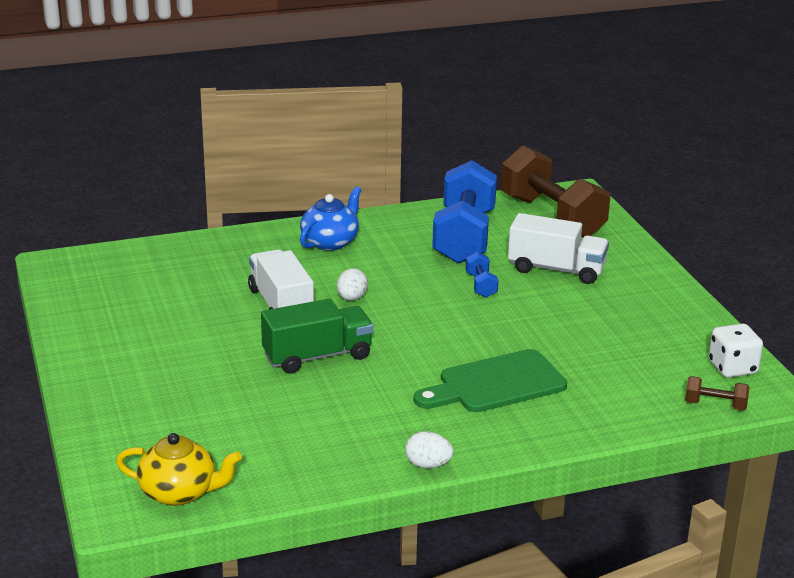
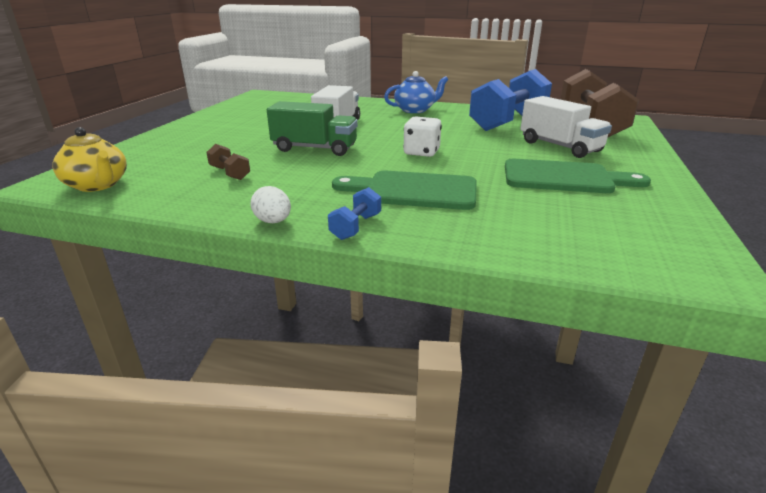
camera: 35 degrees right, 0 degrees up
white egg [337,268,368,301] -> none
blue dumbbell [466,252,498,298] -> blue dumbbell moved to [328,187,381,240]
brown dumbbell [685,376,749,411] -> brown dumbbell moved to [206,144,250,180]
white dice [709,323,763,378] -> white dice moved to [403,116,442,157]
none -> green cutting board [505,159,651,193]

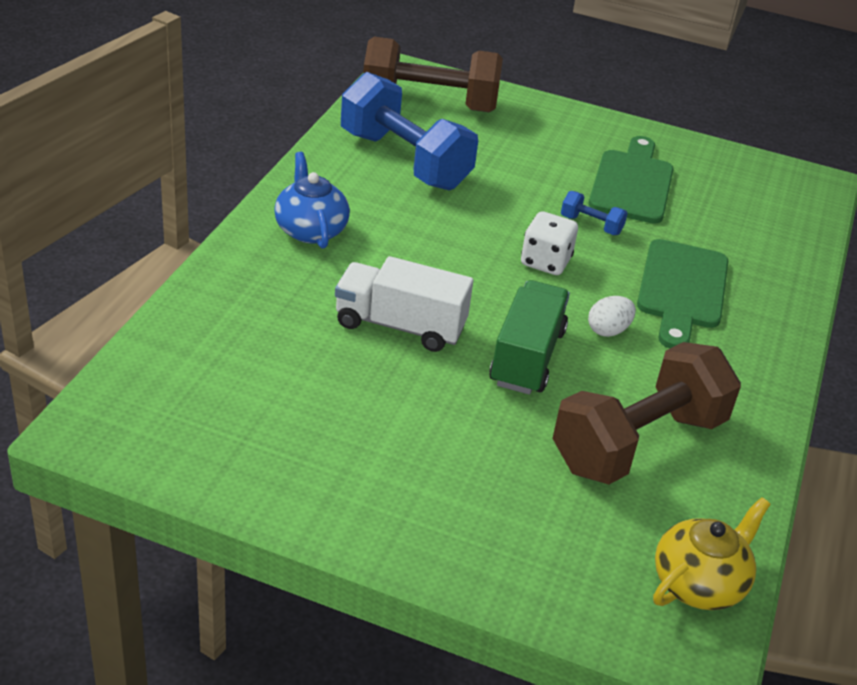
camera: 90 degrees left, 10 degrees up
brown dumbbell [206,144,250,180] -> brown dumbbell [552,342,741,485], size x2.44
white egg [250,186,291,223] -> white egg moved to [588,296,636,337]
blue dumbbell [328,187,381,240] -> blue dumbbell moved to [561,191,628,235]
white truck [520,96,612,158] -> none

